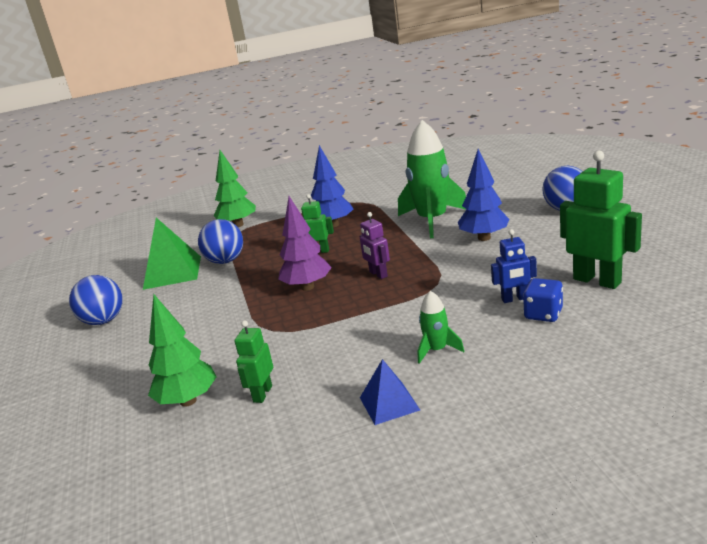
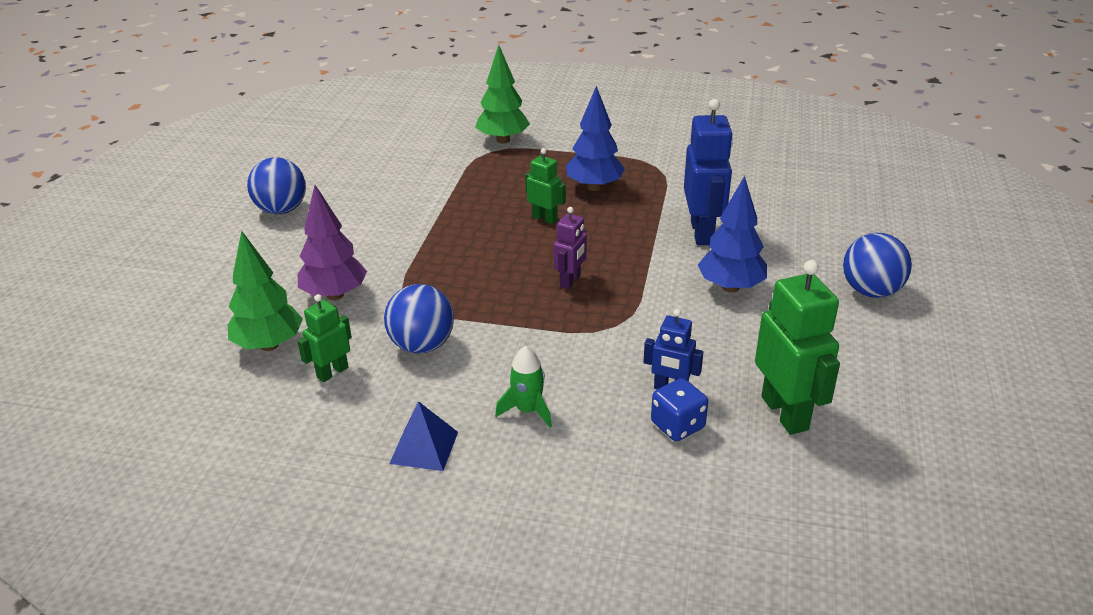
camera: 25 degrees right, 10 degrees up
green pyramid [143,218,201,290] -> none
blue ball [198,219,243,264] -> blue ball moved to [384,284,454,354]
purple tree [278,196,332,291] -> purple tree moved to [298,185,367,300]
purple robot [359,212,390,279] -> purple robot turned 150 degrees counterclockwise [554,207,587,289]
green rocket [398,120,467,238] -> blue robot [684,99,733,245]

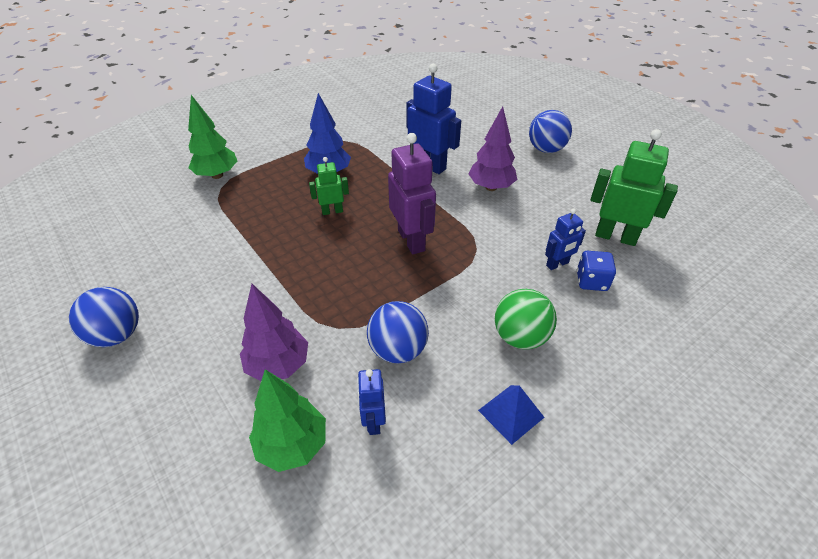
camera: 50 degrees left, 10 degrees up
green robot [297,294,352,382] -> blue robot [357,369,386,435]
green rocket [495,346,552,427] -> green ball [495,289,557,349]
purple robot [554,207,587,289] -> purple robot [388,133,436,254], size x1.79
blue tree [698,176,767,292] -> purple tree [468,106,517,191]

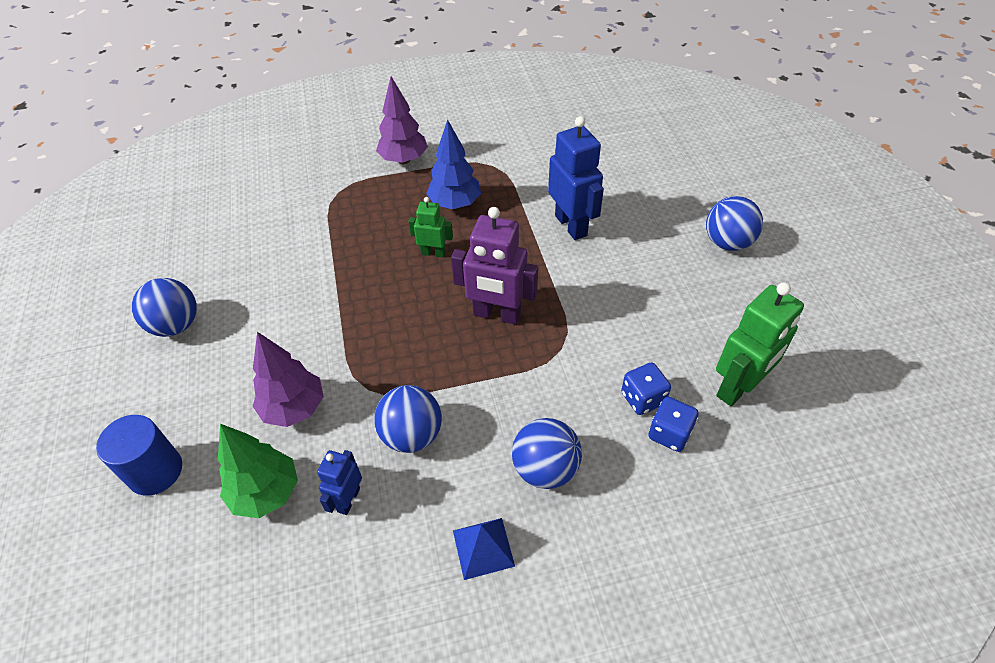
camera: 25 degrees right, 5 degrees up
green tree [188,95,237,179] -> none
purple robot [388,133,436,254] -> purple robot turned 105 degrees clockwise [451,207,538,324]
purple tree [468,106,517,191] -> purple tree moved to [376,76,428,164]
green ball [495,289,557,349] -> blue ball [512,418,582,489]
blue robot [545,209,586,270] -> blue dice [621,362,671,415]
green robot [590,129,678,246] -> green robot turned 90 degrees clockwise [716,282,804,406]
none -> blue cylinder [96,415,182,495]

